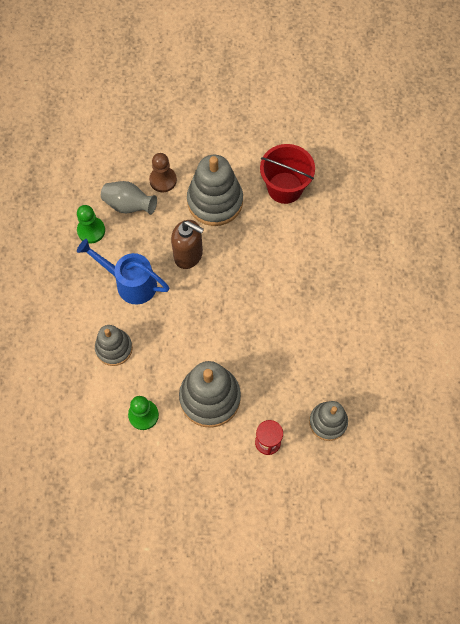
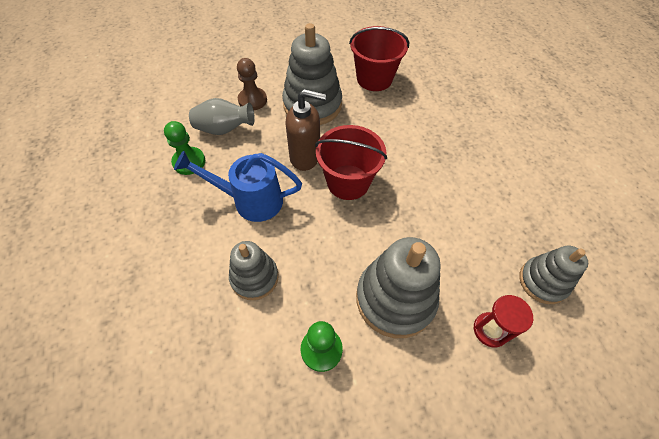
camera: 20 degrees left, 10 degrees down
none -> red bucket [315,125,387,200]

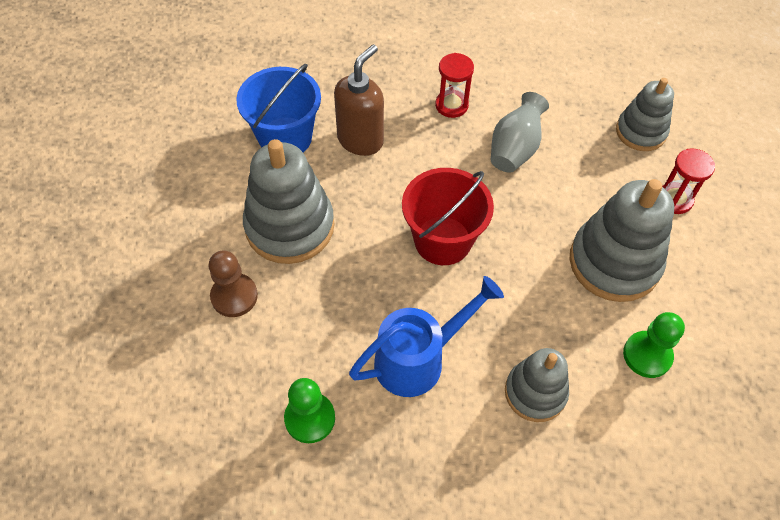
camera: 65 degrees left, 0 degrees up
blue watering can [174,151,302,222] -> blue watering can turned 150 degrees counterclockwise [349,276,504,397]
grey vase [189,98,255,135] -> grey vase moved to [491,92,549,173]
brown soap dispenser [285,89,326,171] -> brown soap dispenser moved to [334,44,384,156]
red bucket [349,26,409,91] -> blue bucket [236,63,321,152]
none -> red hourglass [435,53,474,118]

